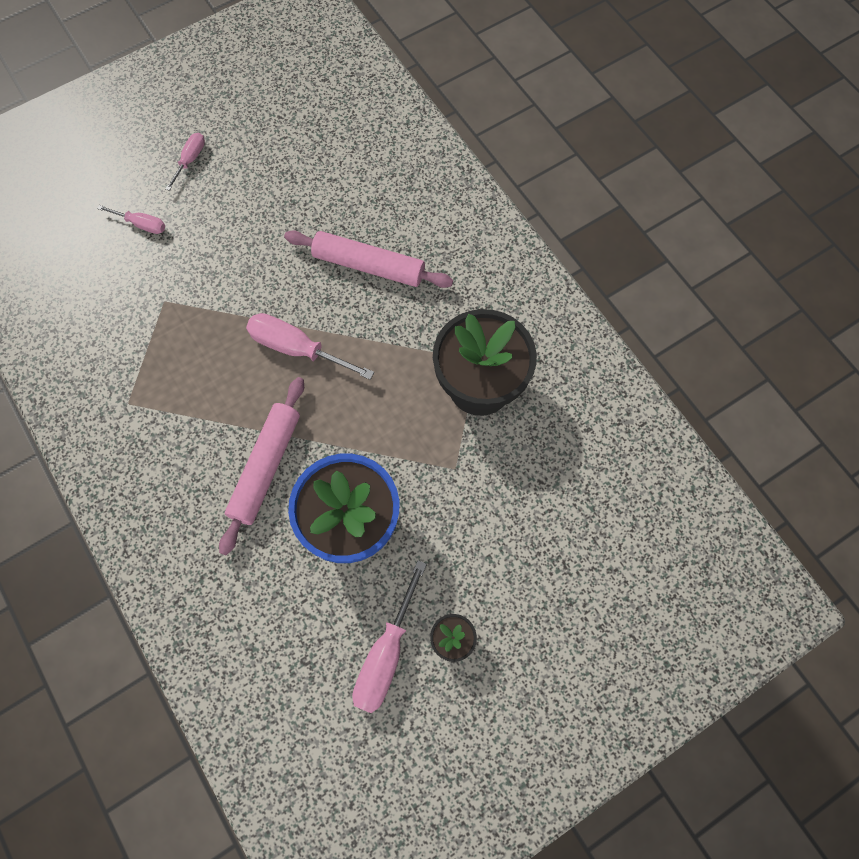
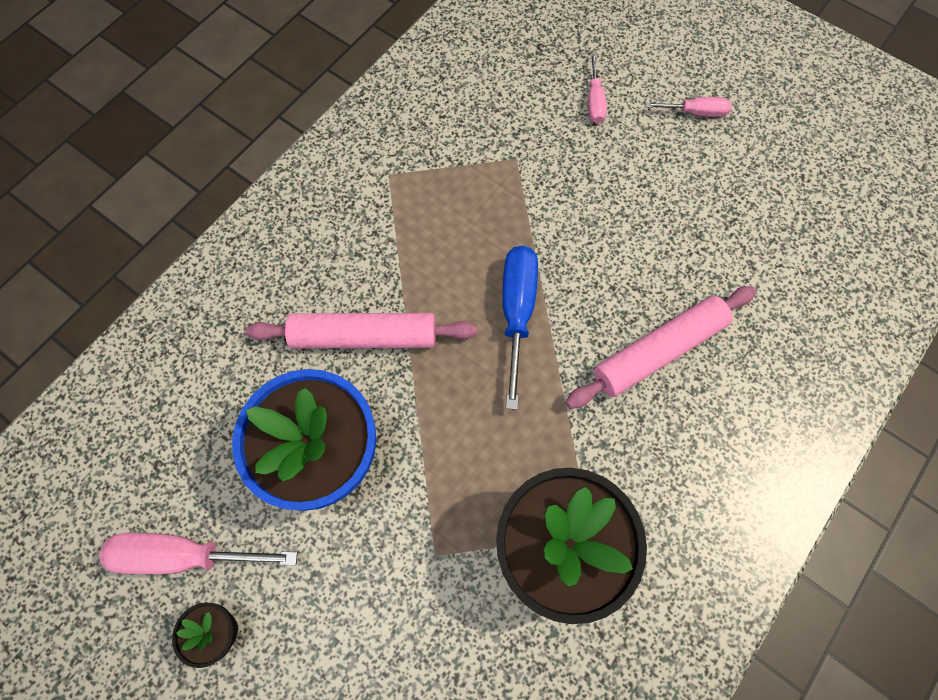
camera: 70 degrees right, 0 degrees up
pink screwdriver [246,313,374,380] -> blue screwdriver [502,246,538,410]
pink rolling pin [284,230,453,288] -> pink rolling pin turned 60 degrees clockwise [565,286,756,409]

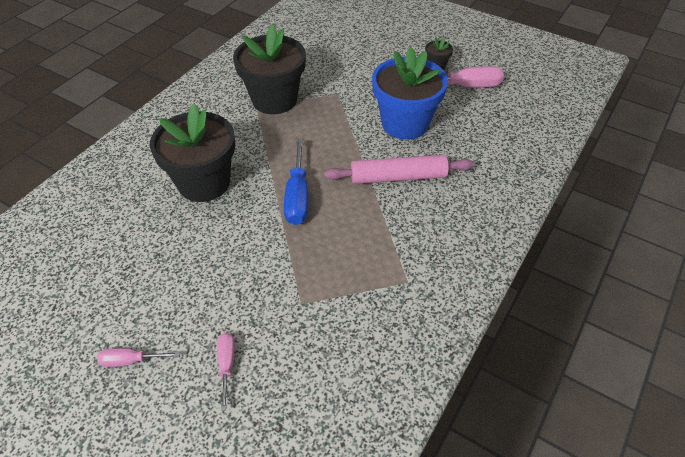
camera: 175 degrees right, 20 degrees down
pink rolling pin [565,286,756,409] -> black flower pot [150,104,235,202]

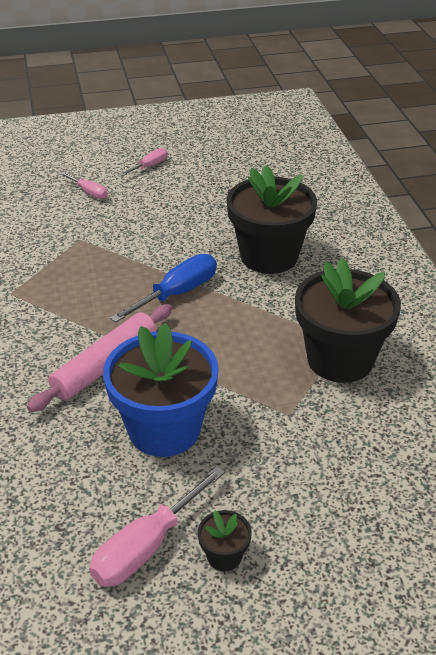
camera: 135 degrees right, 10 degrees down
blue screwdriver [284,138,309,225] -> blue screwdriver turned 90 degrees clockwise [110,254,217,323]

